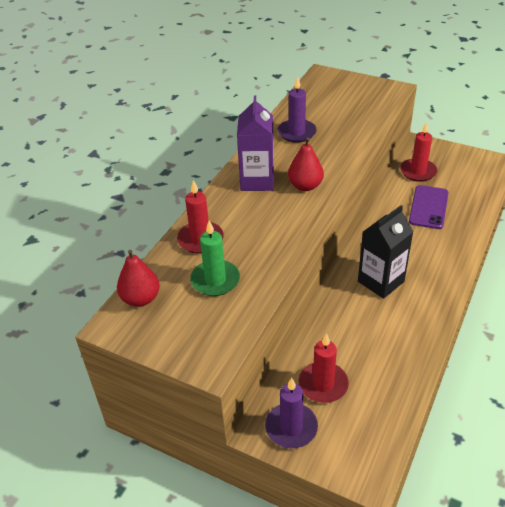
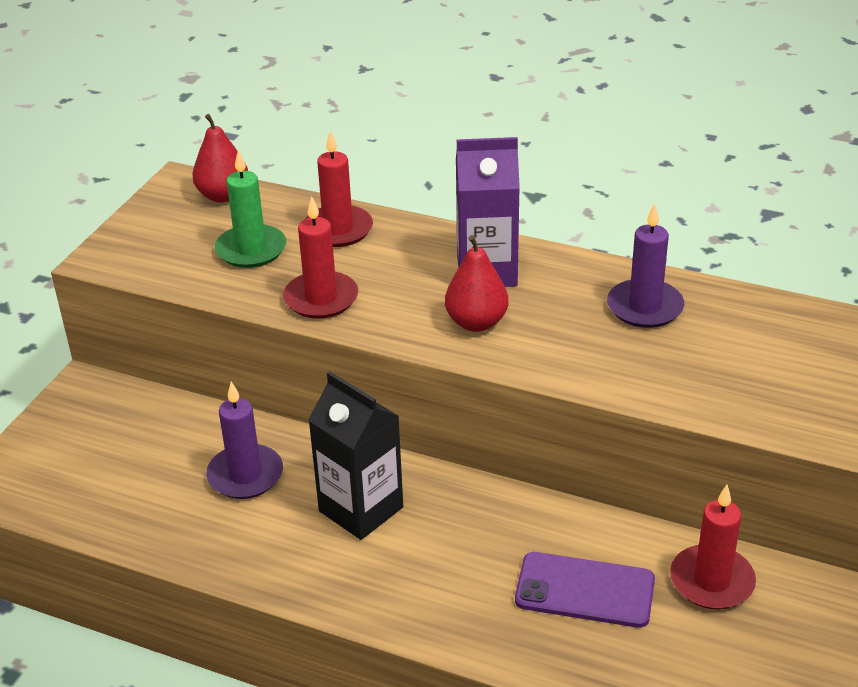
camera: 85 degrees right, 5 degrees down
purple candle [265,378,318,448] -> purple candle moved to [206,381,283,499]
red candle [299,333,349,403] -> red candle moved to [283,196,358,319]

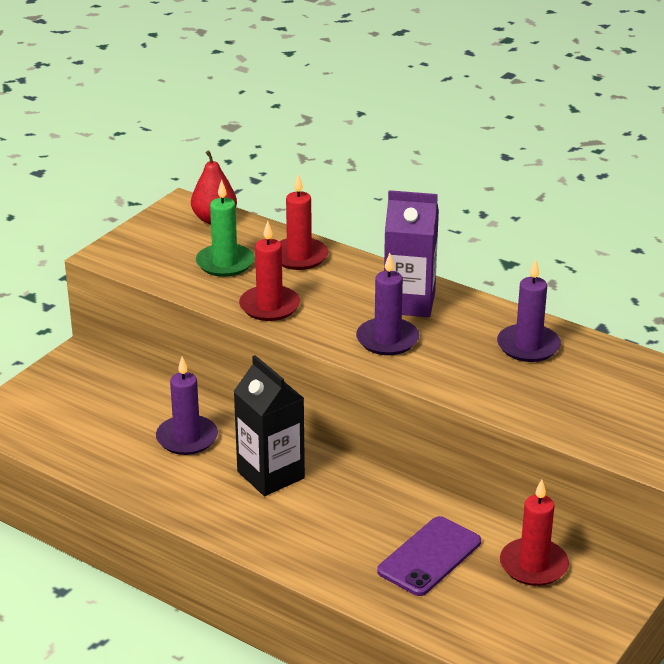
camera: 10 degrees right, 5 degrees down
red pear [445,235,508,332] -> purple candle [356,253,419,355]
purple phone [515,552,655,628] -> purple phone turned 75 degrees counterclockwise [377,516,481,596]

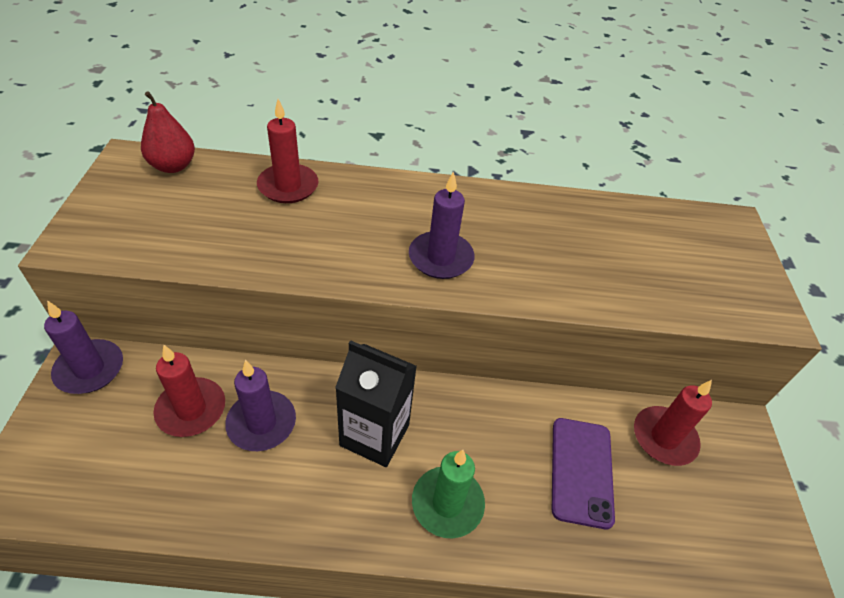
camera: 35 degrees left, 15 degrees up
green candle [196,180,254,277] -> green candle moved to [412,450,485,538]
red candle [239,221,300,321] -> red candle moved to [153,345,225,437]
purple carton [384,190,439,317] -> none
purple candle [497,259,561,362] -> purple candle moved to [44,301,123,394]

